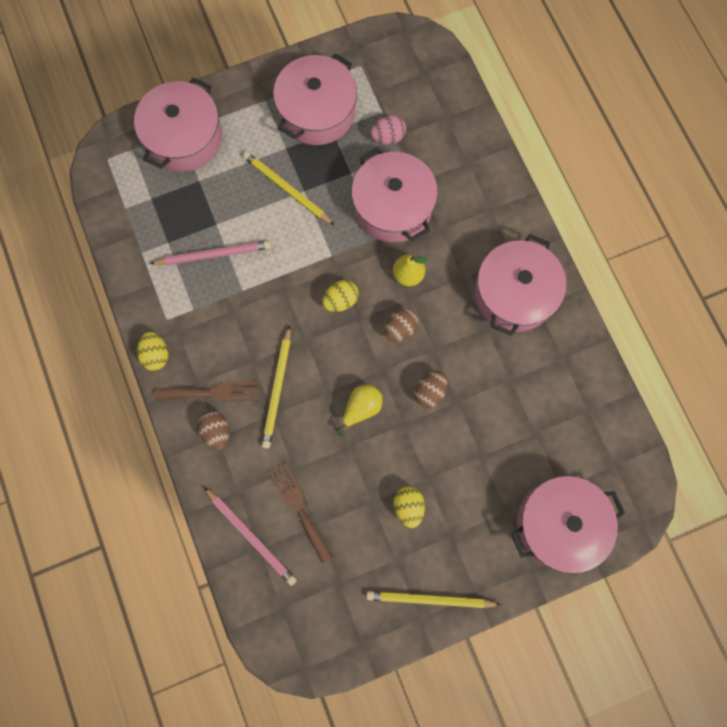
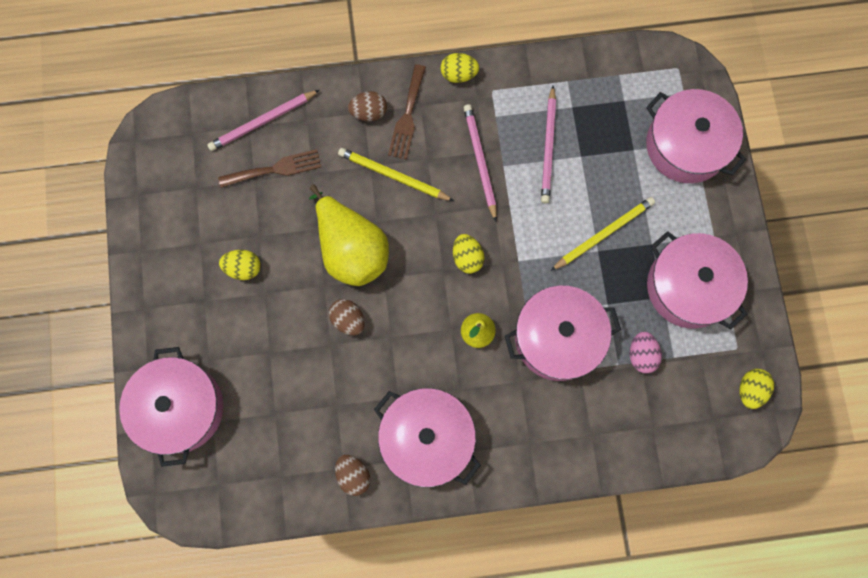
camera: 105 degrees right, 0 degrees up
yellow pear [337,384,383,436] -> yellow pear [309,185,389,286], size x1.96
yellow pencil [366,591,501,608] -> none
brown egg [385,308,419,342] -> brown egg moved to [335,455,370,496]
none -> pink pencil [464,104,497,222]
none -> yellow egg [739,369,774,409]

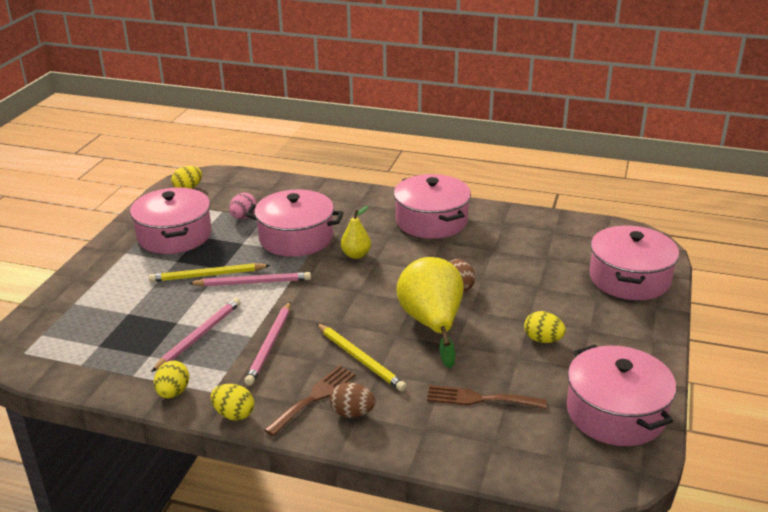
camera: 155 degrees left, 45 degrees down
pink pencil [207,90,320,151] -> pink pencil moved to [188,272,311,287]
brown egg [335,455,370,496] -> none
yellow egg [453,234,485,274] -> yellow egg moved to [154,360,189,398]
pink pot [646,89,746,183] -> pink pot moved to [567,344,676,446]

